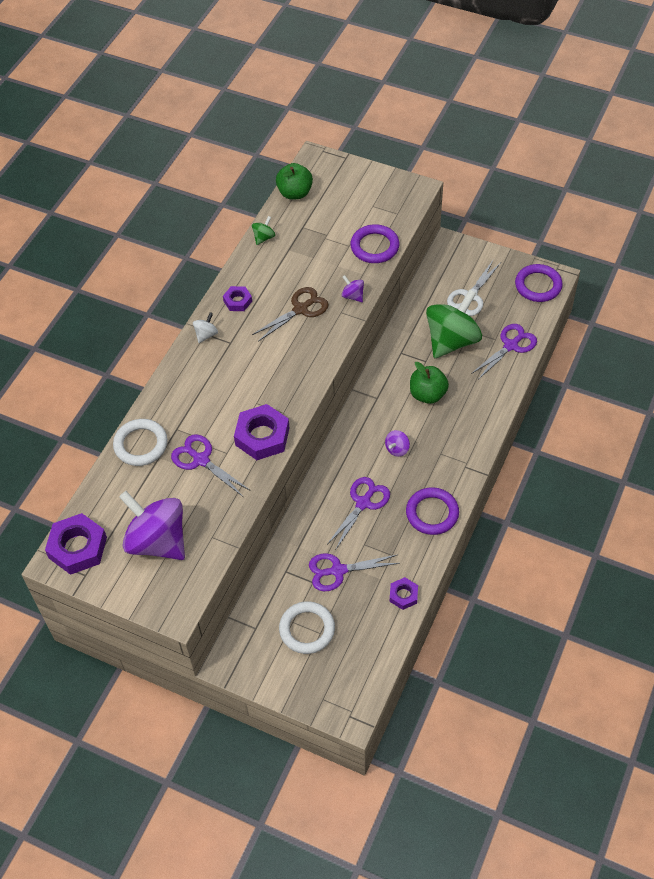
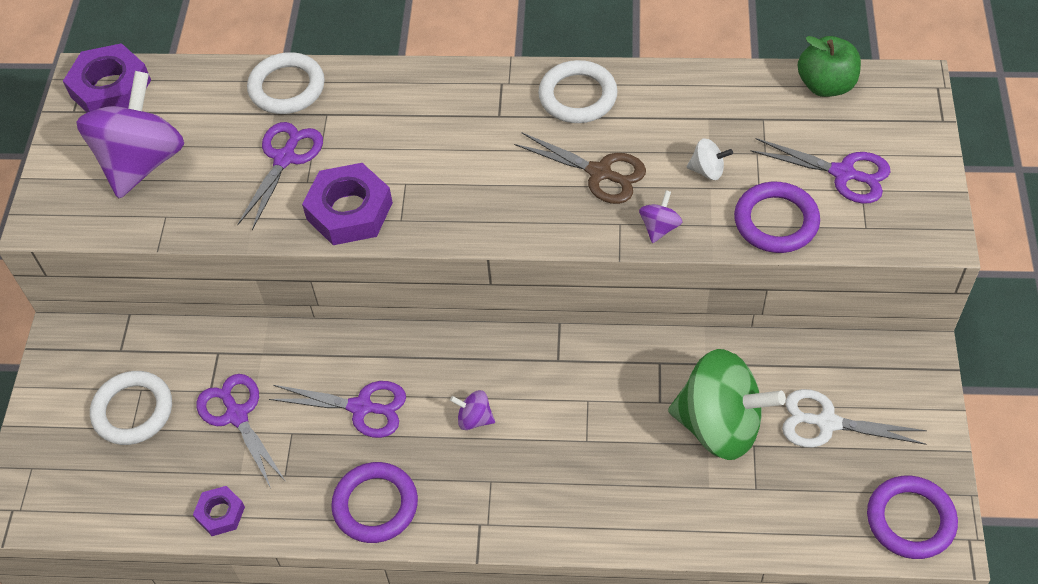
camera: 70 degrees right, 0 degrees up
white spinning top [193,312,218,343] -> white spinning top moved to [687,138,733,180]
purple nut [223,286,252,311] -> white ring [538,60,618,123]
green spinning top [252,216,275,245] -> none
green apple [410,362,449,404] -> none
purple scissors [471,324,537,379] -> purple scissors moved to [751,138,891,204]

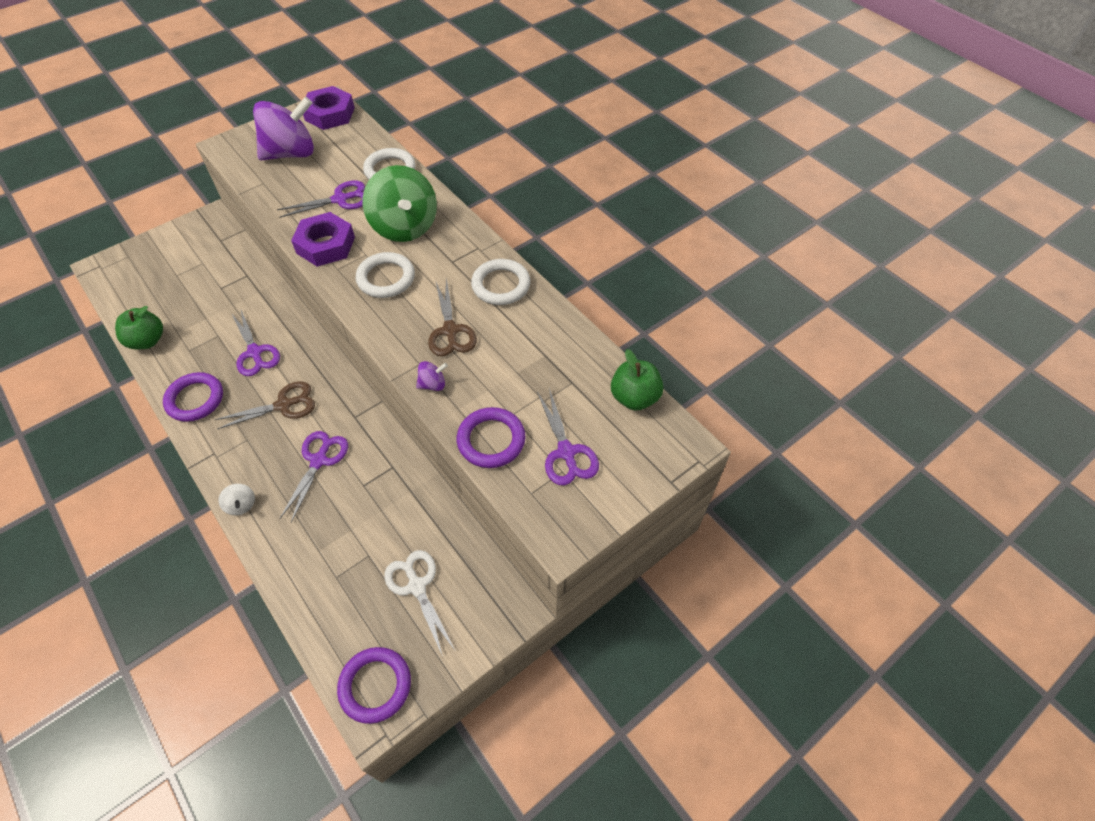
camera: 45 degrees right, 0 degrees up
white ring [90,371,172,445] -> white ring moved to [356,252,415,298]
purple nut [193,486,245,536] -> green apple [115,306,163,349]
purple scissors [196,374,286,488] -> purple scissors moved to [279,431,348,522]
purple spinning top [450,390,495,430] -> brown scissors [215,381,315,429]
green spinning top [668,349,786,460] -> green spinning top moved to [363,165,437,242]
white spinning top [687,138,733,180] -> white spinning top moved to [218,484,255,515]

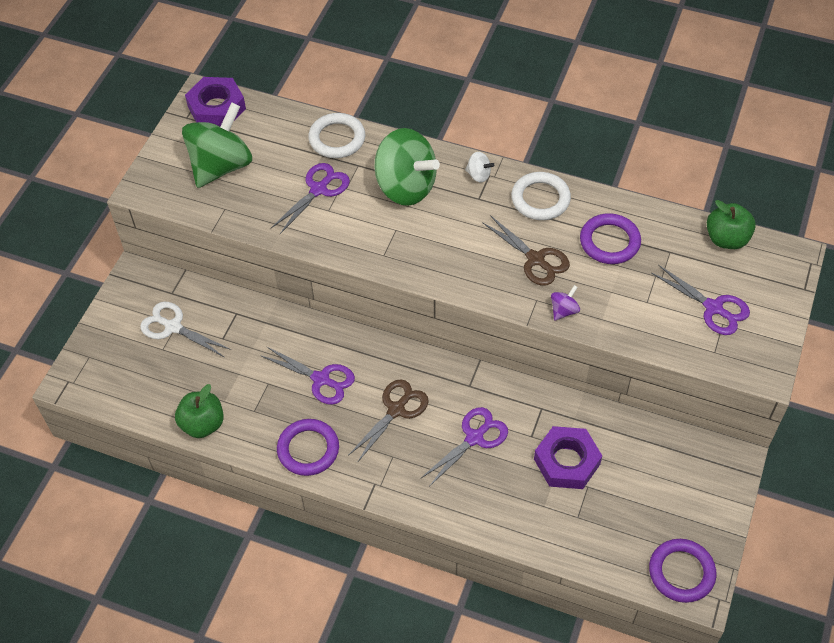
camera: 30 degrees left, 0 degrees up
white spinning top [218,484,255,515] -> white spinning top moved to [465,152,494,182]
purple spinning top [253,97,314,160] -> green spinning top [182,102,252,188]
purple scissors [279,431,348,522] -> purple scissors turned 60 degrees clockwise [420,407,508,487]
purple nut [291,212,355,267] -> purple nut moved to [534,426,602,489]
white ring [356,252,415,298] -> none
white scissors [384,550,455,657] -> white scissors moved to [140,302,231,357]
purple ring [457,407,526,468] -> purple ring moved to [580,213,641,264]

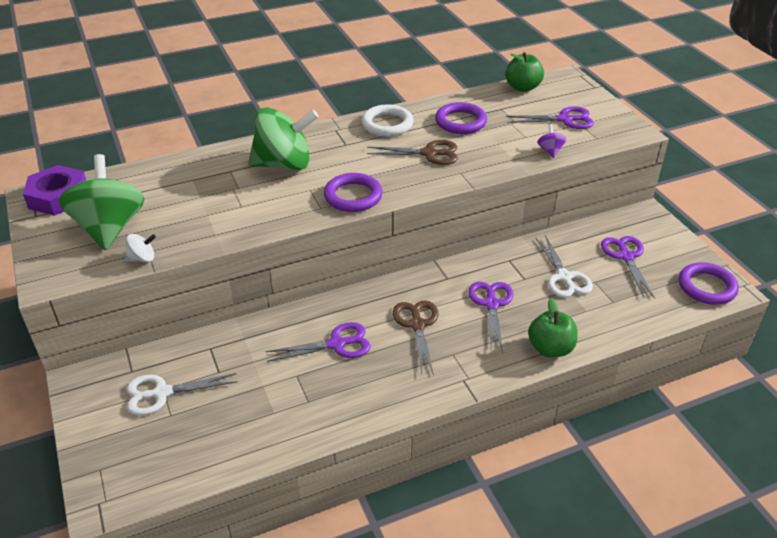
camera: 45 degrees left, 15 degrees down
green apple [175,384,224,438] -> green apple moved to [528,298,577,358]
purple scissors [271,163,350,234] -> purple scissors moved to [601,236,655,299]
purple ring [277,419,339,476] -> purple ring moved to [324,173,383,212]
white ring [308,113,365,158] -> none
white spinning top [465,152,494,182] -> white spinning top moved to [125,234,156,262]
purple nut [534,426,602,489] -> white scissors [535,235,593,298]
purple spinning top [551,285,580,321] -> purple spinning top moved to [537,124,566,158]

